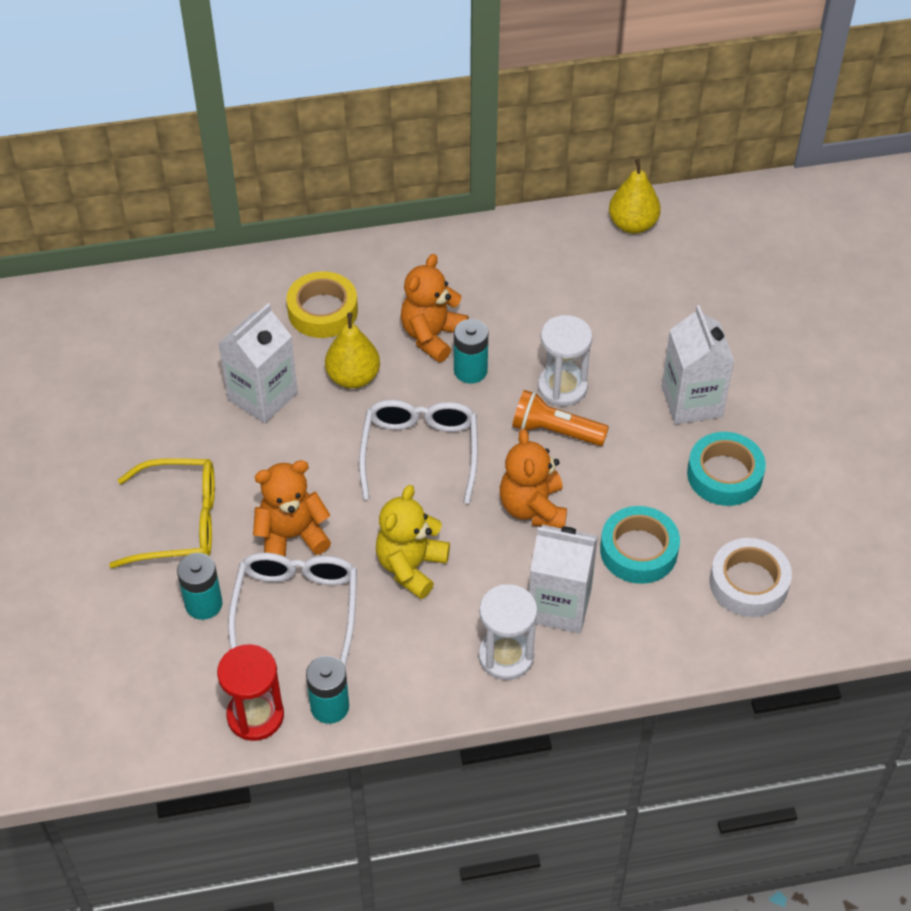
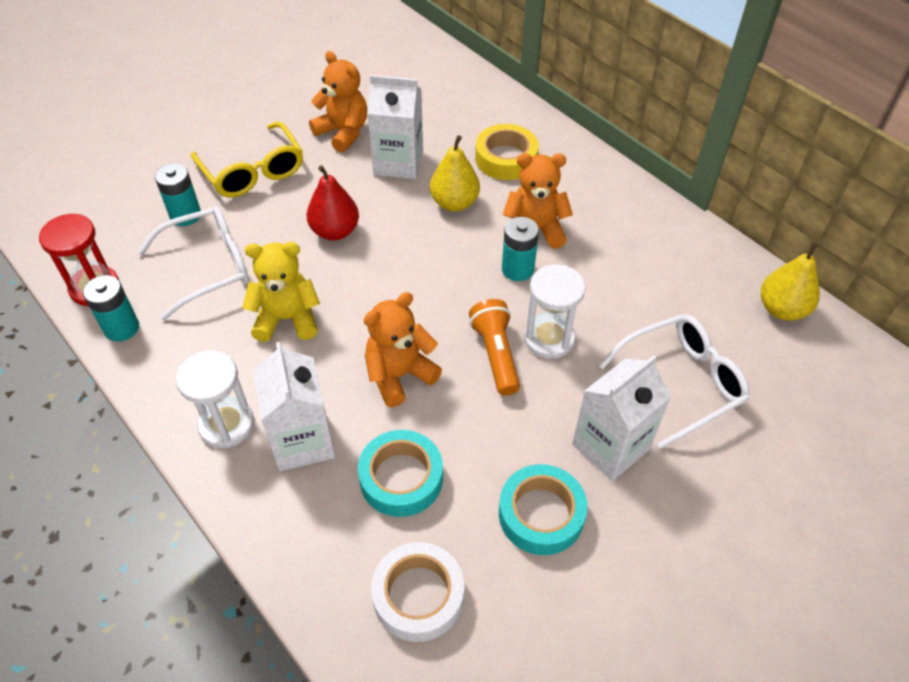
camera: 60 degrees right, 0 degrees up
orange teddy bear [253,460,331,557] -> orange teddy bear moved to [309,51,367,153]
white glasses [359,400,478,504] -> white glasses moved to [599,314,750,449]
none -> red pear [307,165,359,241]

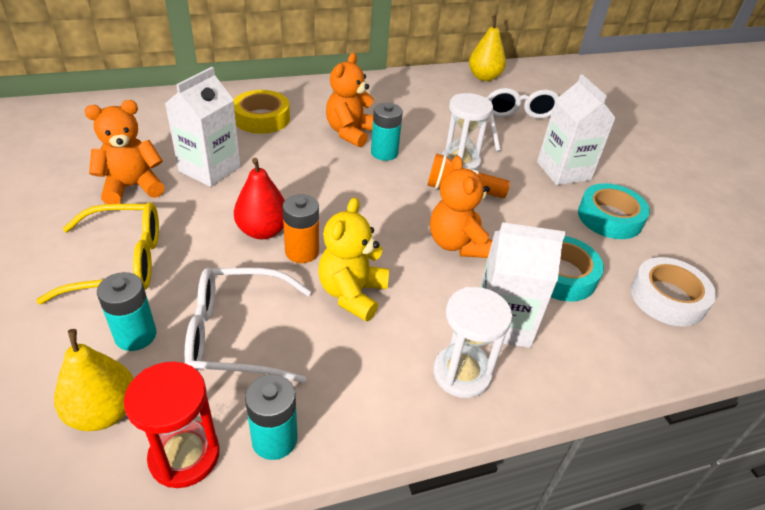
camera: 70 degrees left, 10 degrees down
white glasses [137,206,249,320] -> white glasses turned 90 degrees counterclockwise [184,268,311,383]
yellow pear [430,135,480,211] -> yellow pear moved to [54,329,134,431]
none -> orange battery [283,194,319,263]

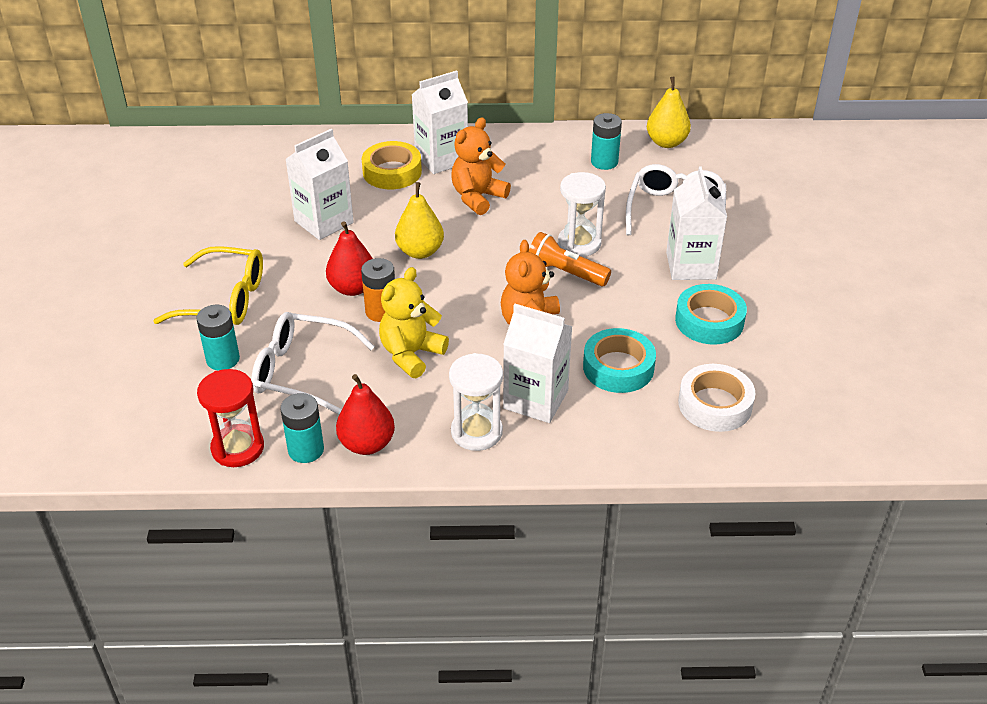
camera: 20 degrees right, 0 degrees up
yellow pear [54,329,134,431] -> yellow pear moved to [395,182,444,259]
orange teddy bear [85,100,165,204] -> none
turquoise battery [371,103,403,161] -> turquoise battery moved to [591,113,622,170]
none -> red pear [336,374,395,455]
none -> white carton [412,71,468,174]

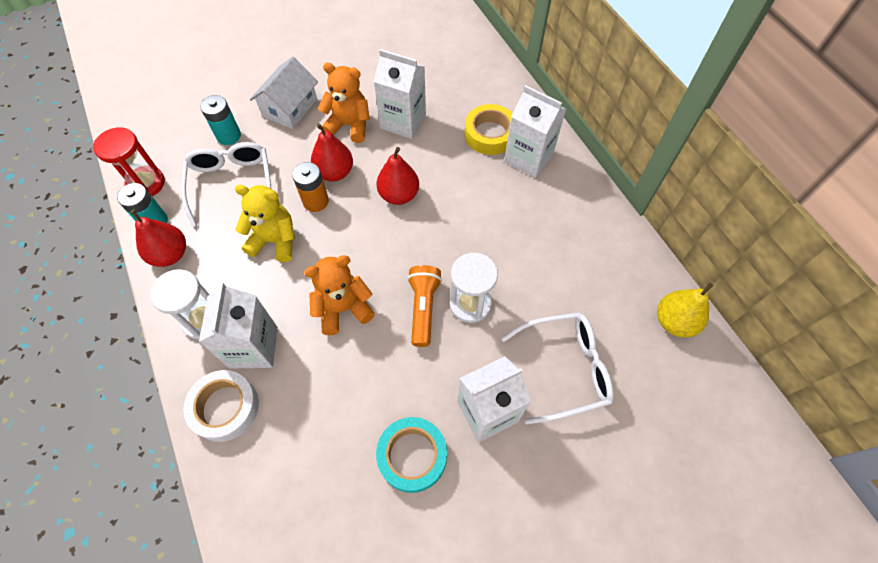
camera: 65 degrees right, 20 degrees up
yellow glasses [153,246,263,325] -> white house [250,56,318,129]
yellow pear [395,182,444,259] -> red pear [377,147,419,205]
orange teddy bear [451,117,511,215] -> orange teddy bear moved to [318,63,370,143]
turquoise tape [583,328,656,393] -> none
turquoise battery [591,113,622,170] -> none
white tape [678,364,755,432] -> white tape moved to [183,370,259,442]

